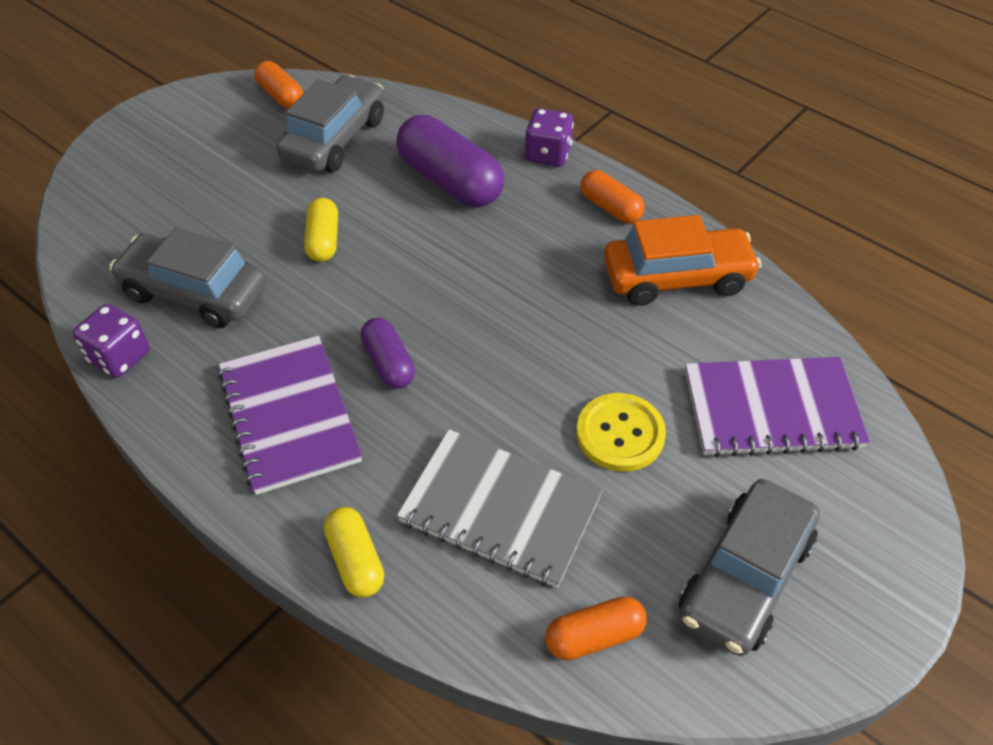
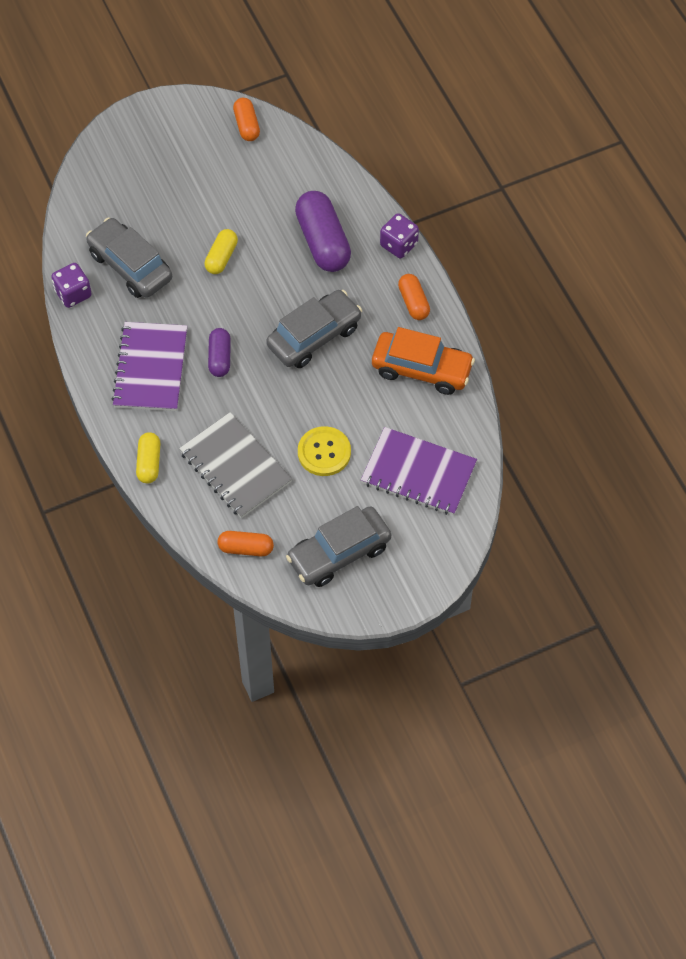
camera: 25 degrees right, 10 degrees up
grey car [277,75,384,172] -> grey car moved to [266,290,362,368]

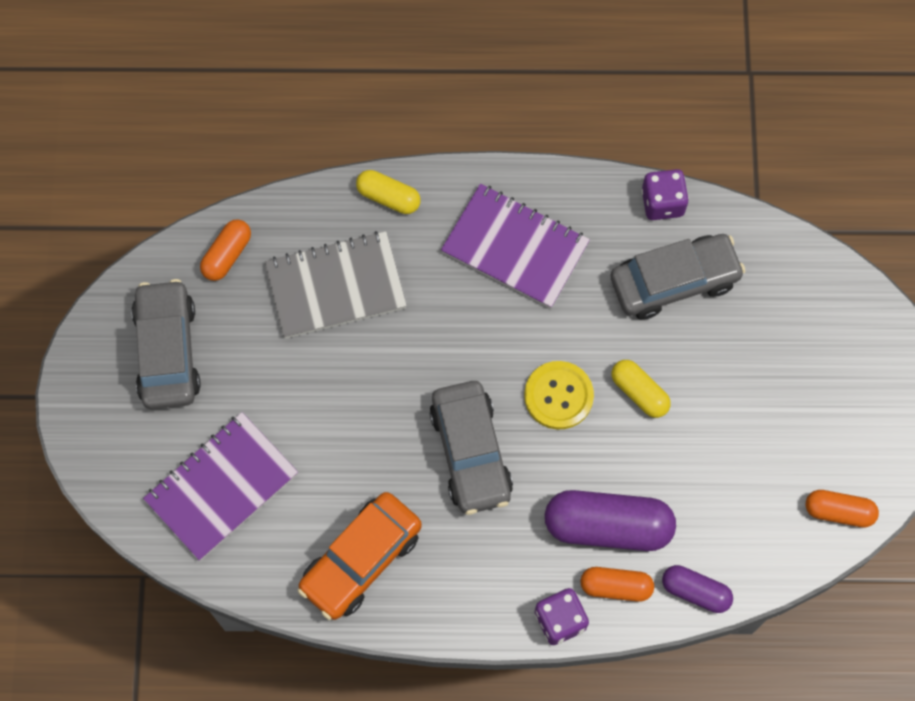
camera: 115 degrees right, 10 degrees up
purple capsule [208,328,231,377] -> purple capsule moved to [662,565,733,613]
yellow button [298,426,351,476] -> yellow button moved to [524,361,594,429]
orange capsule [398,274,430,320] -> orange capsule moved to [581,567,654,602]

